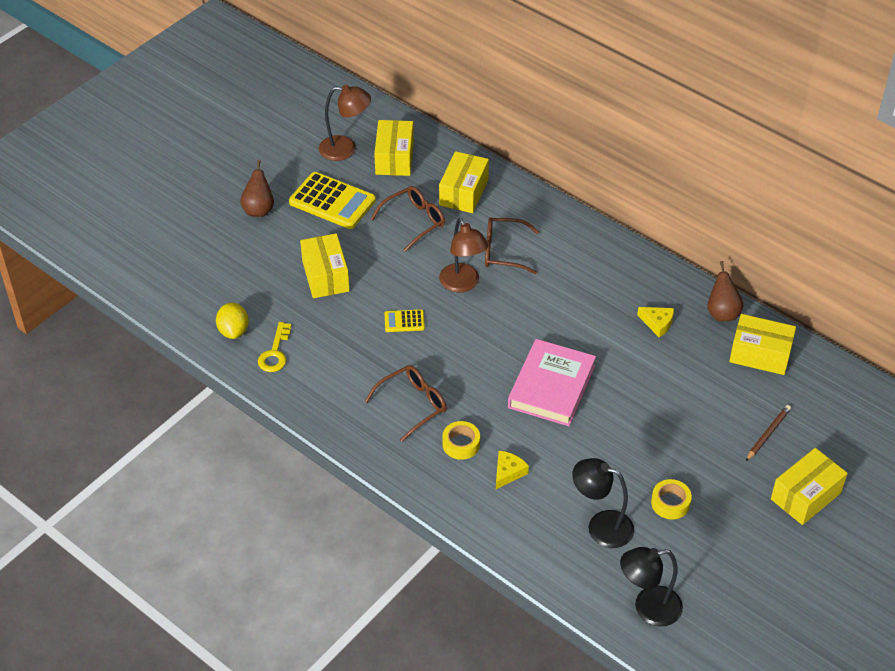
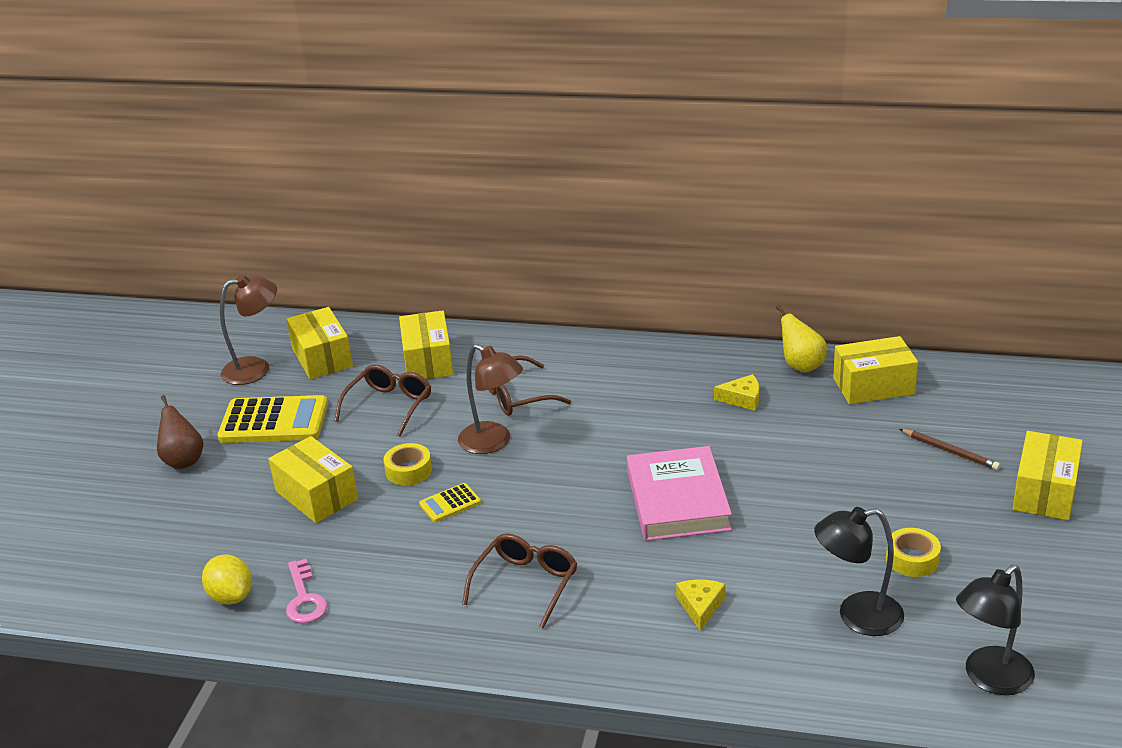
camera: 25 degrees left, 15 degrees down
yellow key [258,322,291,372] -> pink key [286,559,328,624]
yellow tape [442,421,480,460] -> yellow tape moved to [383,443,432,485]
brown pear [708,261,743,322] -> yellow pear [776,305,827,372]
brown pencil [746,405,791,461] -> brown pencil turned 120 degrees clockwise [900,429,1000,470]

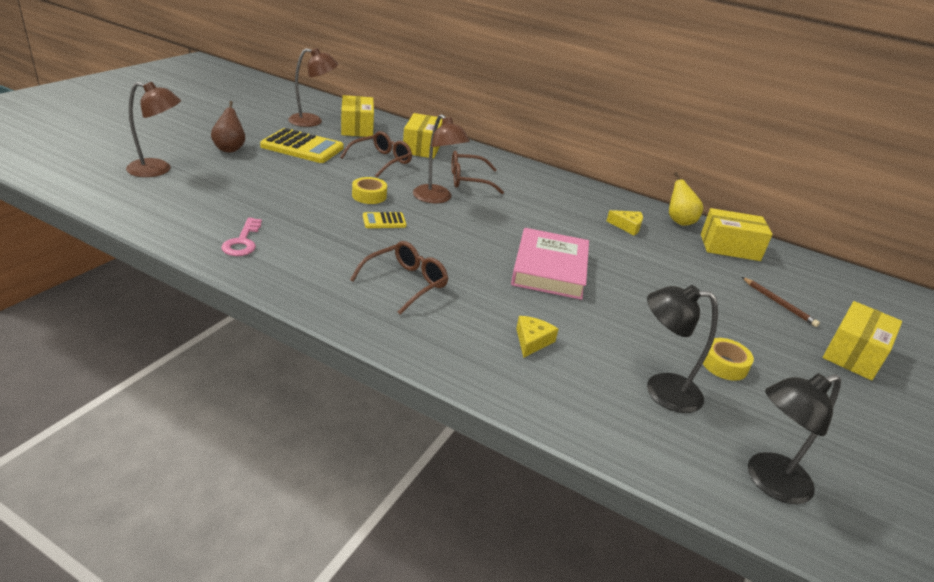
camera: 10 degrees right, 0 degrees up
yellow lemon [202,554,252,605] -> none
yellow box [268,436,358,523] -> none
none -> brown lamp [126,82,181,177]

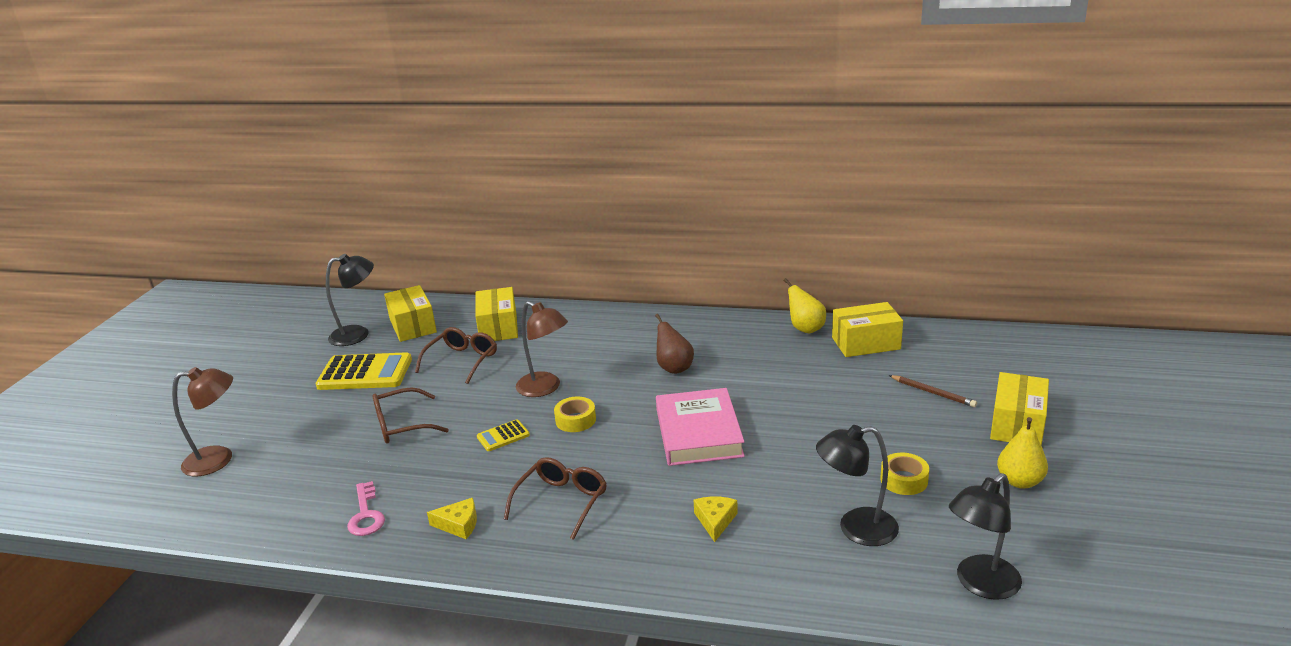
camera: 10 degrees left, 5 degrees down
brown pear [211,101,245,152] -> brown pear moved to [655,314,694,374]
brown lamp [288,48,338,127] -> black lamp [326,254,374,346]
yellow tape [352,177,387,204] -> yellow tape moved to [554,396,596,432]
brown glasses [451,151,504,194] -> brown glasses moved to [373,387,449,443]
yellow cheese [607,210,643,235] -> yellow cheese moved to [427,498,477,539]
none -> yellow pear [997,417,1048,489]

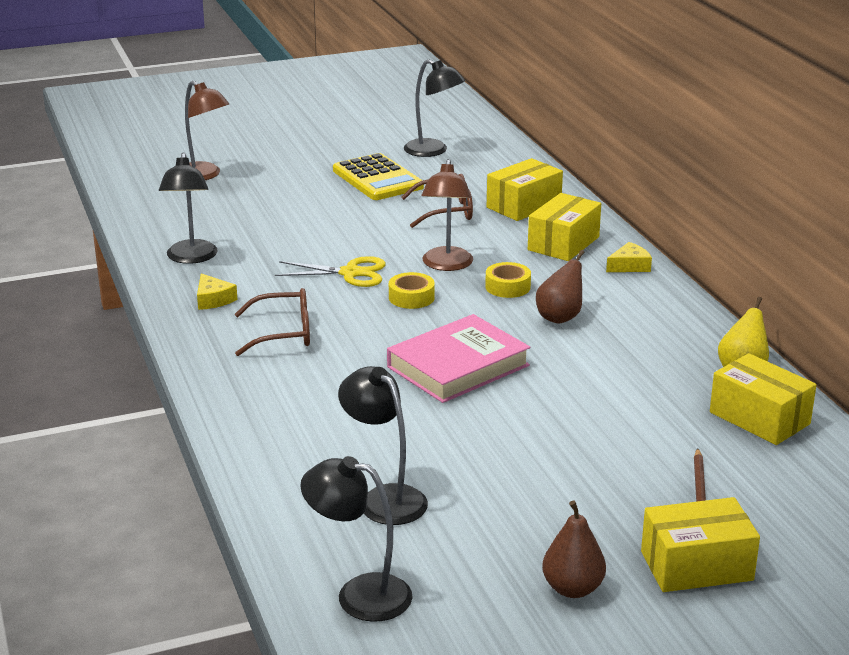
camera: 55 degrees right, 0 degrees up
pink key [347,481,385,536] -> black lamp [159,153,218,264]
brown glasses [373,387,449,443] -> none
yellow box [384,285,437,342] -> yellow box moved to [528,193,601,261]
yellow calculator [477,419,530,451] -> yellow scissors [275,256,386,287]
yellow cheese [694,496,738,542] -> yellow cheese moved to [606,242,652,272]
yellow tape [880,453,929,495] -> yellow tape moved to [485,262,531,298]
yellow pear [997,417,1048,489] -> brown pear [542,501,606,598]

